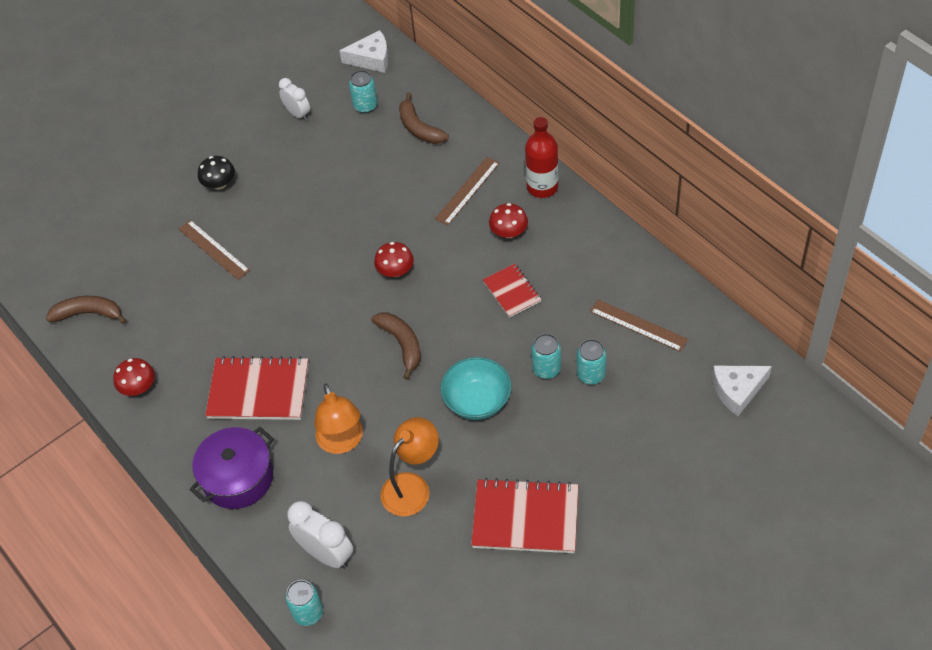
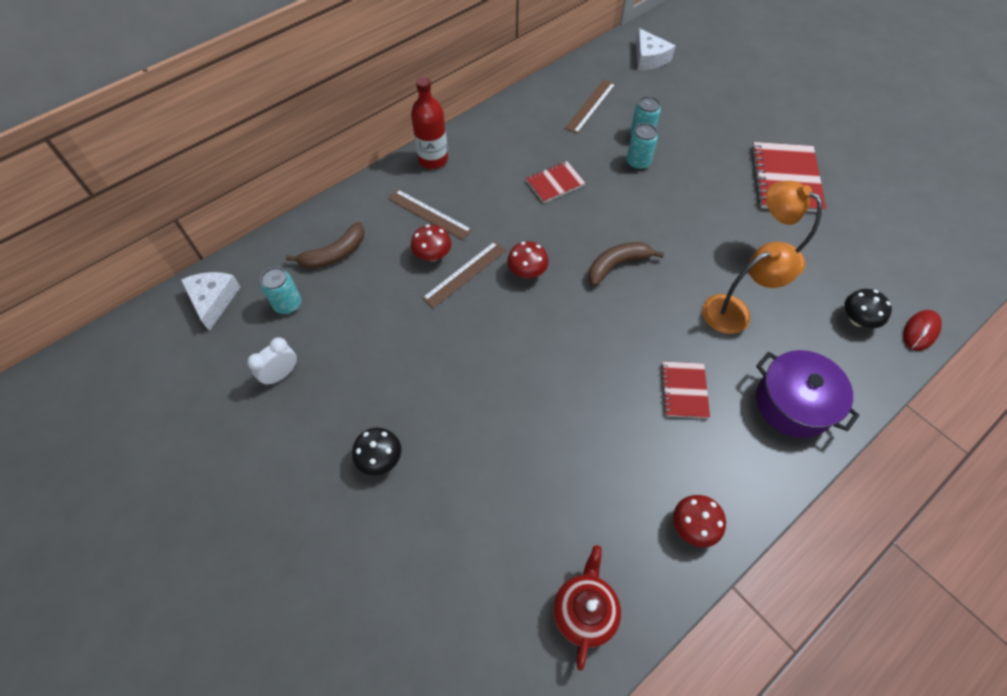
camera: 95 degrees left, 5 degrees up
brown banana [46,296,127,324] -> red teapot [553,545,621,671]
brown ruler [179,220,250,280] -> brown ruler moved to [422,241,506,308]
red notebook [205,356,308,420] -> red notebook [661,362,710,419], size x0.57
turquoise can [285,580,323,626] -> red mouse [903,310,942,351]
white clock [287,501,353,569] -> black mushroom [845,289,892,328]
turquoise bowl [440,357,511,420] -> none
red mushroom [489,203,528,238] -> red mushroom moved to [411,225,451,261]

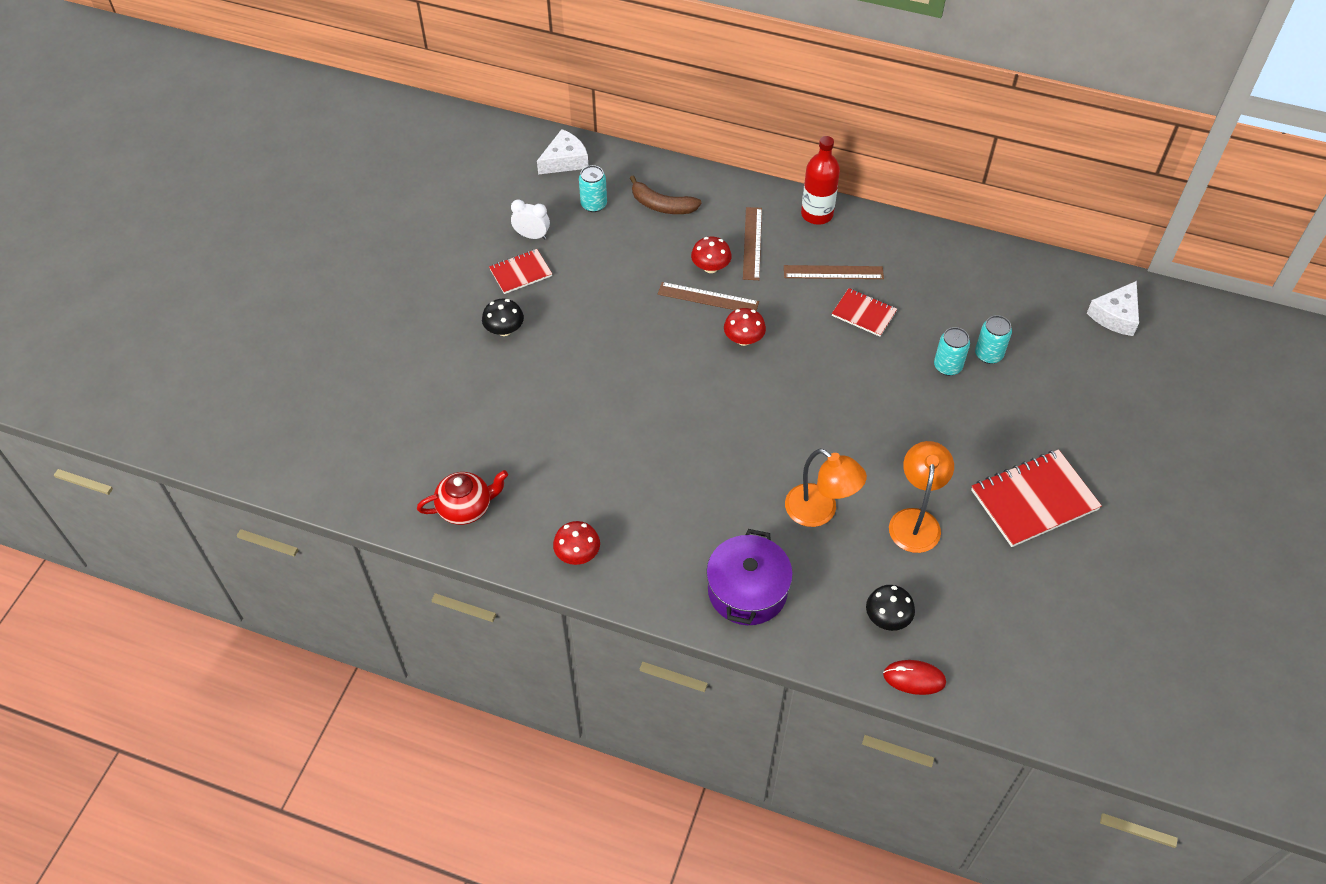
camera: 60 degrees right, 5 degrees down
brown ruler [565,80,616,134] -> brown ruler moved to [784,265,884,279]
brown banana [588,242,664,286] -> none
red notebook [661,362,710,419] -> red notebook moved to [489,249,552,294]

